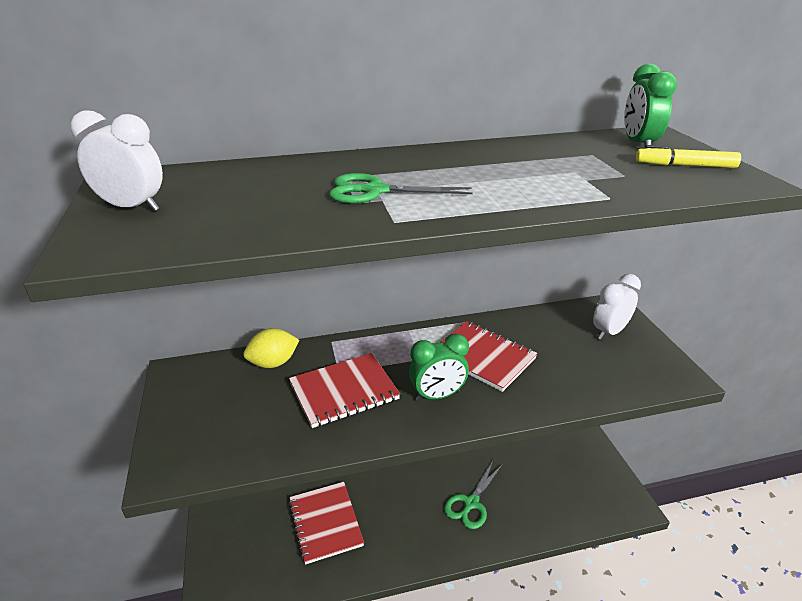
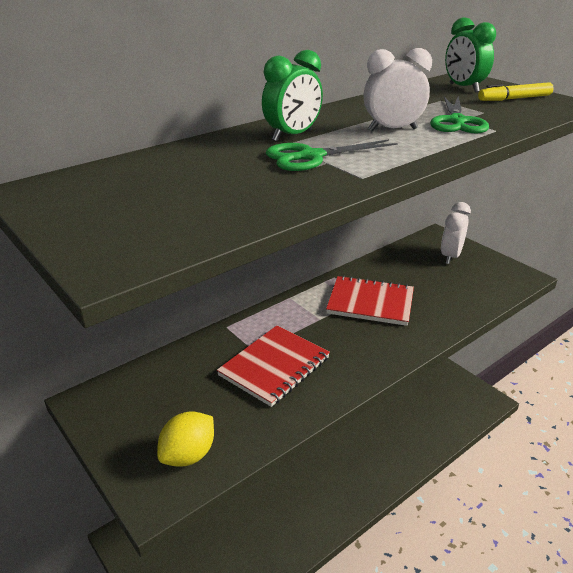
camera: 25 degrees left, 0 degrees up
white clock [70,110,163,212] -> white clock moved to [364,48,432,131]
yellow lemon [243,328,299,368] -> yellow lemon moved to [157,411,214,467]
red notebook [289,482,364,564] -> none
green clock [409,334,469,401] -> green clock moved to [262,50,323,141]
green scissors [444,461,503,529] -> green scissors moved to [430,96,489,134]

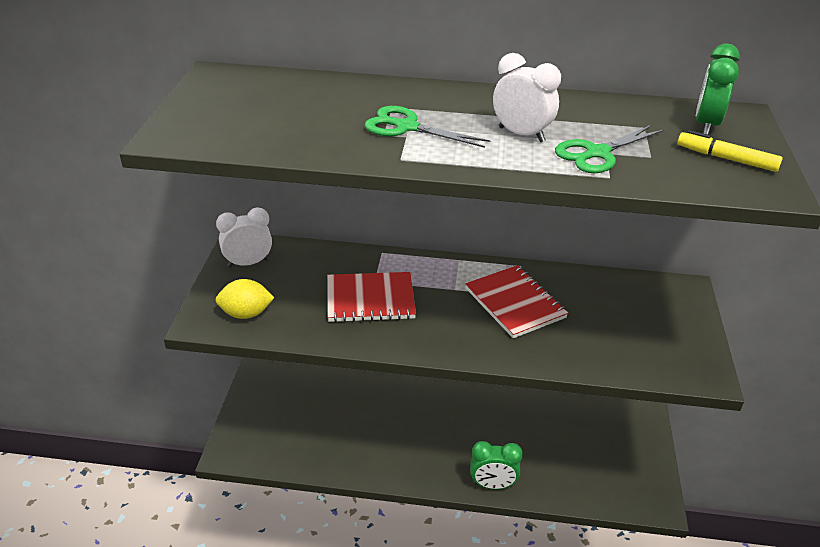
camera: 45 degrees right, 5 degrees up
green clock [262,50,323,141] -> green clock moved to [471,441,523,489]
white clock [441,202,471,264] -> white clock moved to [216,208,272,268]

